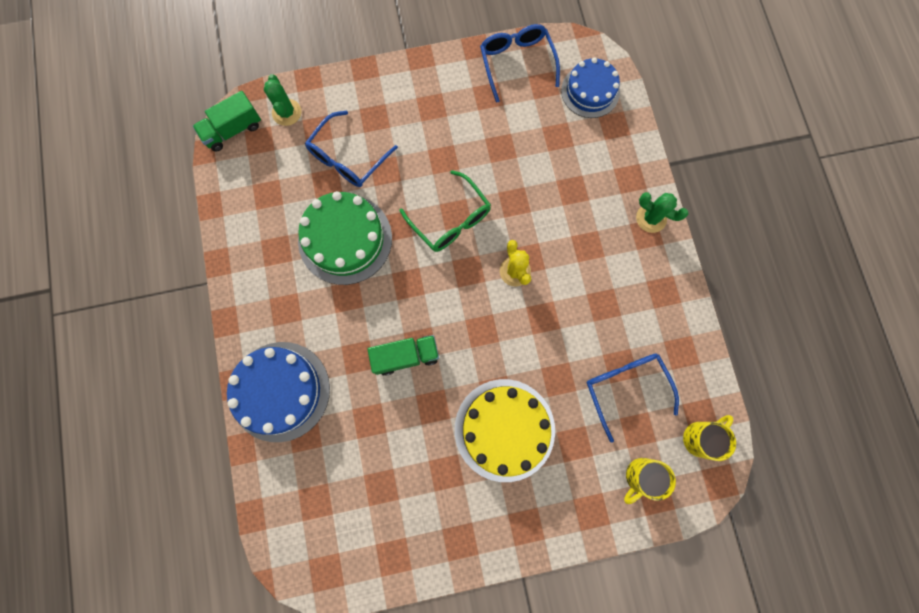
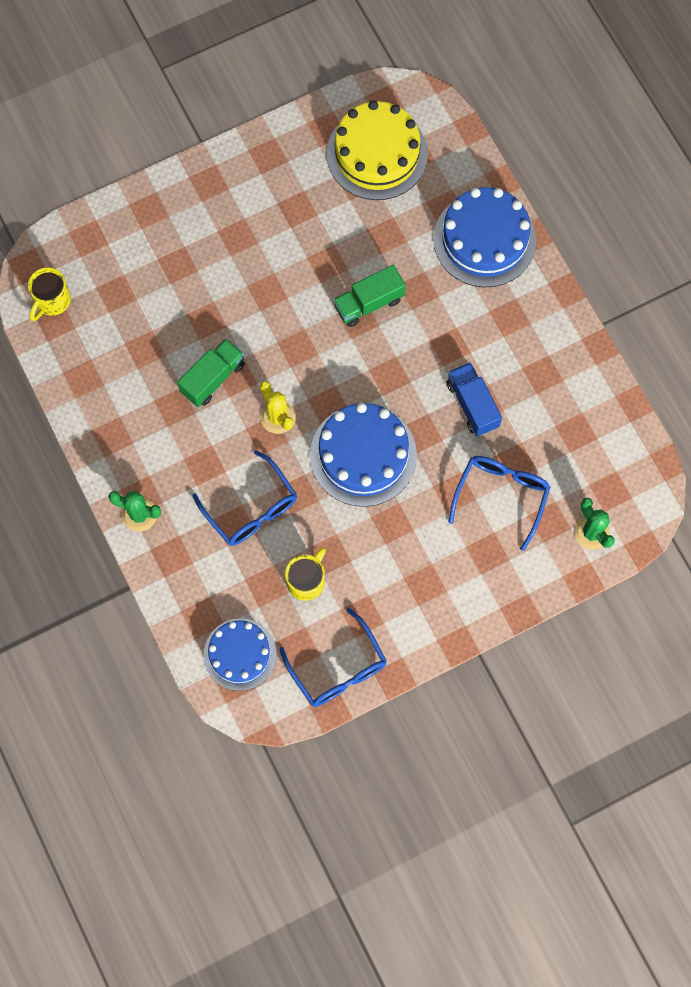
camera: 165 degrees right, 5 degrees down
green truck [193,91,261,152] -> green truck moved to [177,338,245,407]
green cake [298,191,392,285] -> blue truck [446,362,502,436]
green glasses [399,170,491,252] -> blue cake [310,403,417,507]
yellow cake [455,379,555,482] -> yellow cake moved to [327,101,428,200]
blue glasses [586,353,679,443] -> blue glasses moved to [193,450,297,546]
yellow mug [624,458,676,504] -> yellow mug moved to [285,547,326,601]

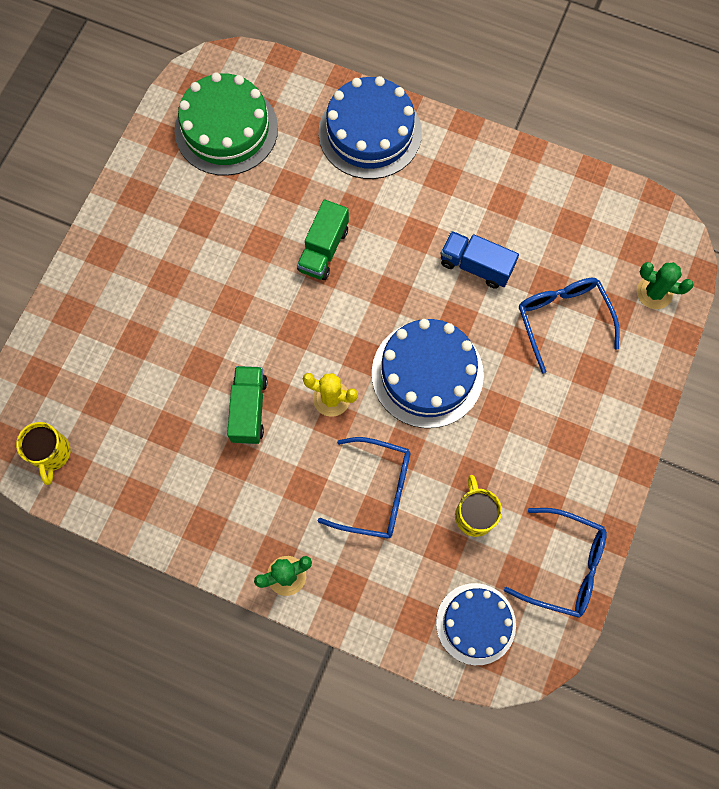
camera: 40 degrees left, 0 degrees up
yellow cake [327,101,428,200] -> green cake [175,72,278,176]

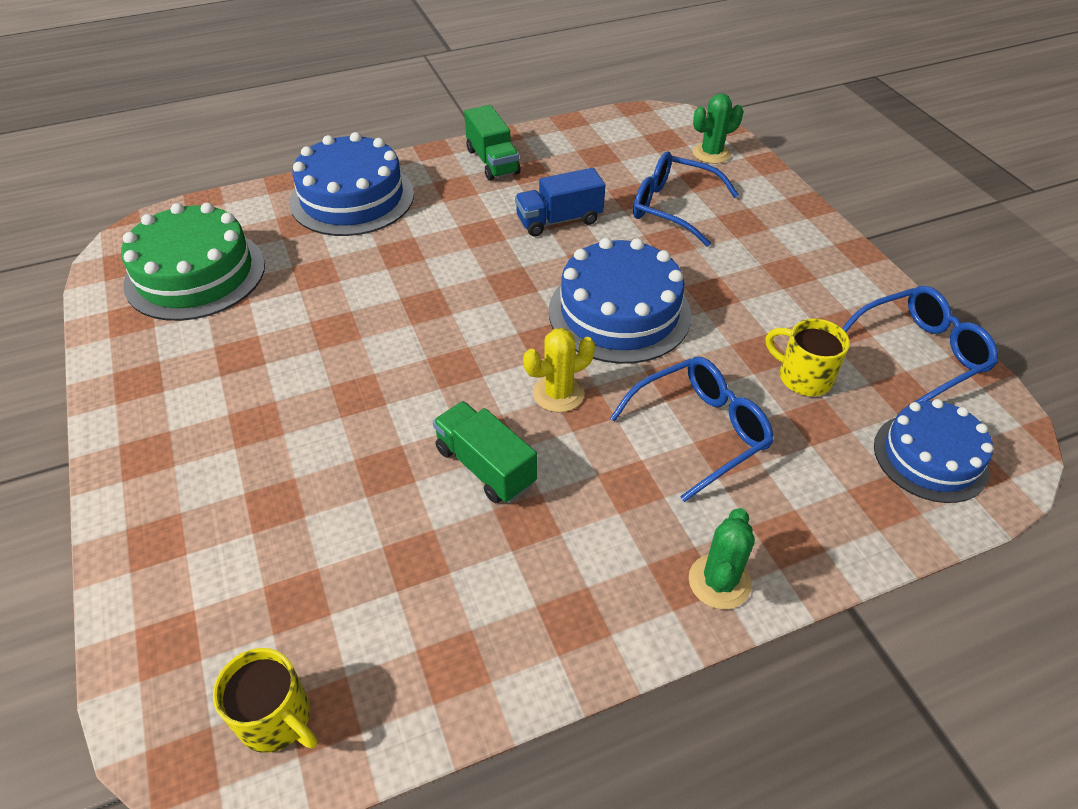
camera: 45 degrees left, 25 degrees down
green truck [297,199,349,280] -> green truck moved to [464,105,520,181]

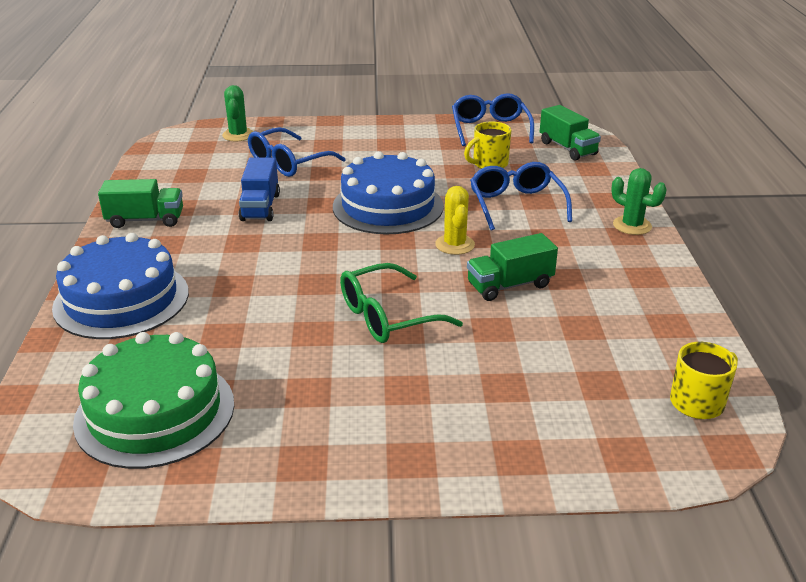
camera: 70 degrees left, 15 degrees down
blue cake [874,399,993,503] -> green truck [540,105,601,161]
none -> green glasses [340,263,463,343]

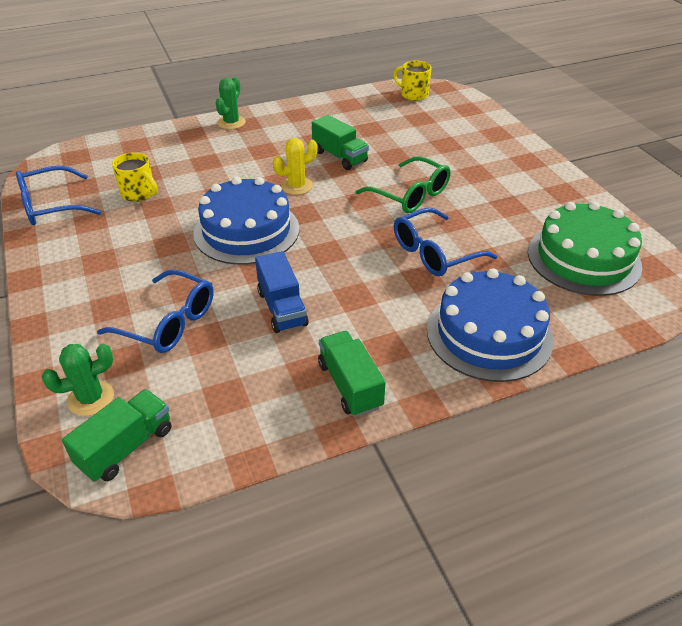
camera: 110 degrees left, 10 degrees up
blue truck [239,158,280,221] -> blue truck turned 90 degrees clockwise [255,251,309,333]
blue glasses [470,162,572,230] -> blue glasses moved to [394,208,497,276]
green truck [540,105,601,161] -> green truck moved to [62,389,171,482]

